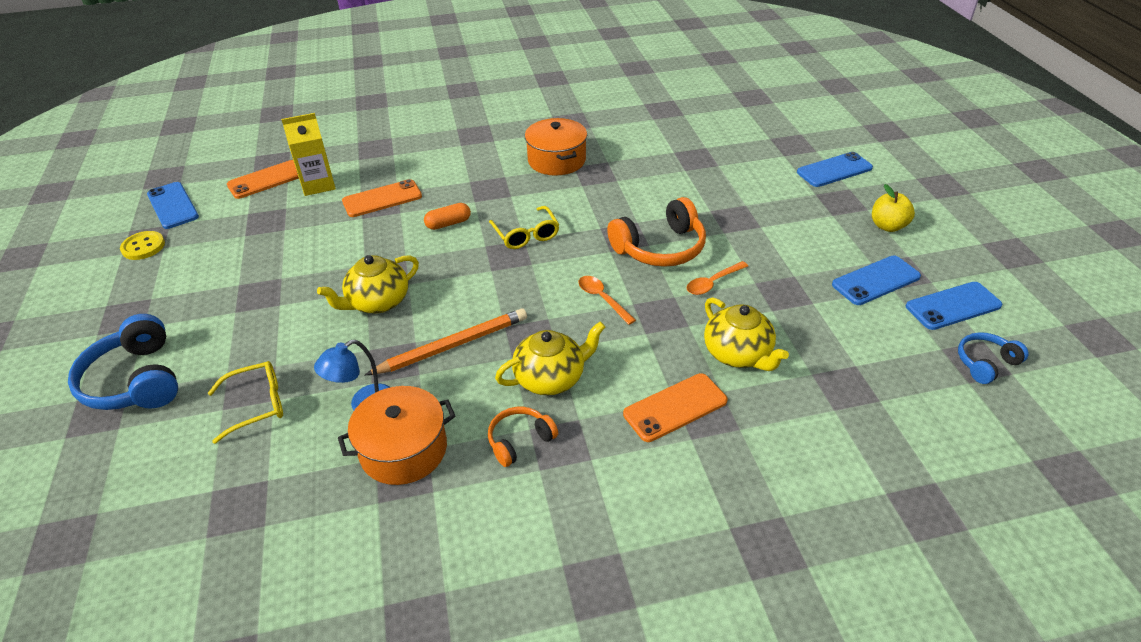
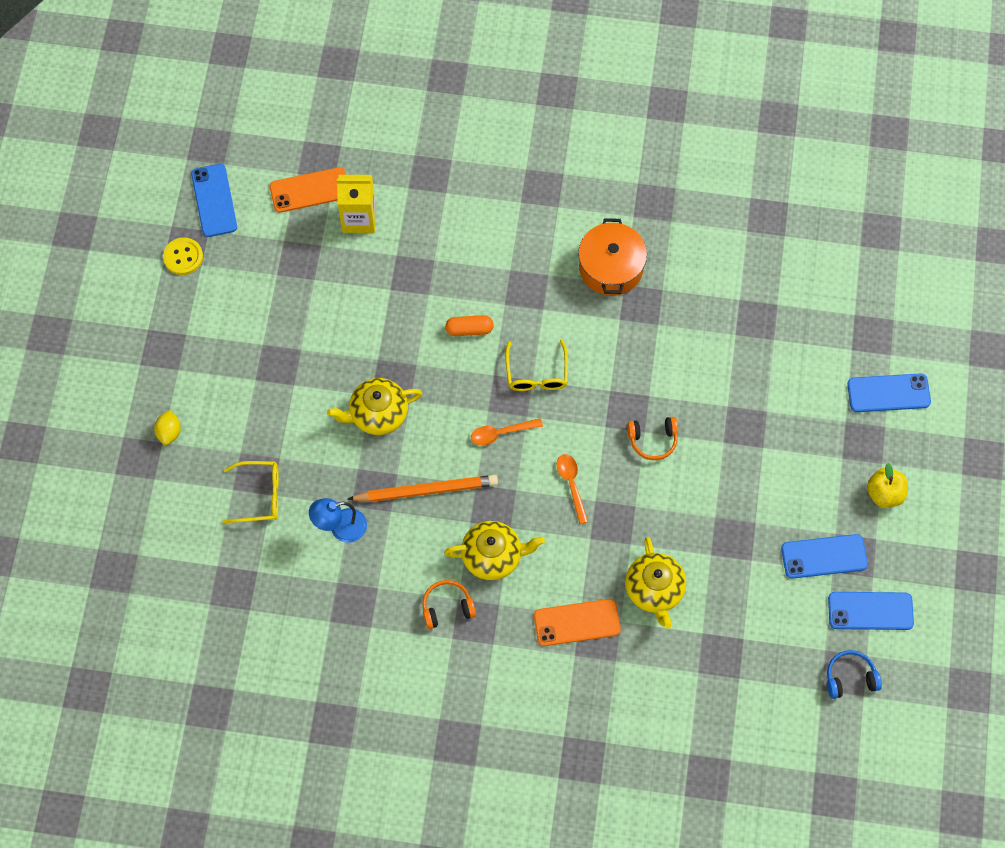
camera: 20 degrees right, 25 degrees up
blue headphones [68,314,178,410] -> yellow lemon [154,410,181,445]
orange pot [338,386,455,485] -> none
orange phone [342,179,422,217] -> none
orange headphones [607,197,706,267] -> orange headphones [627,417,678,460], size x0.56
orange spoon [686,261,748,295] -> orange spoon moved to [471,418,543,445]

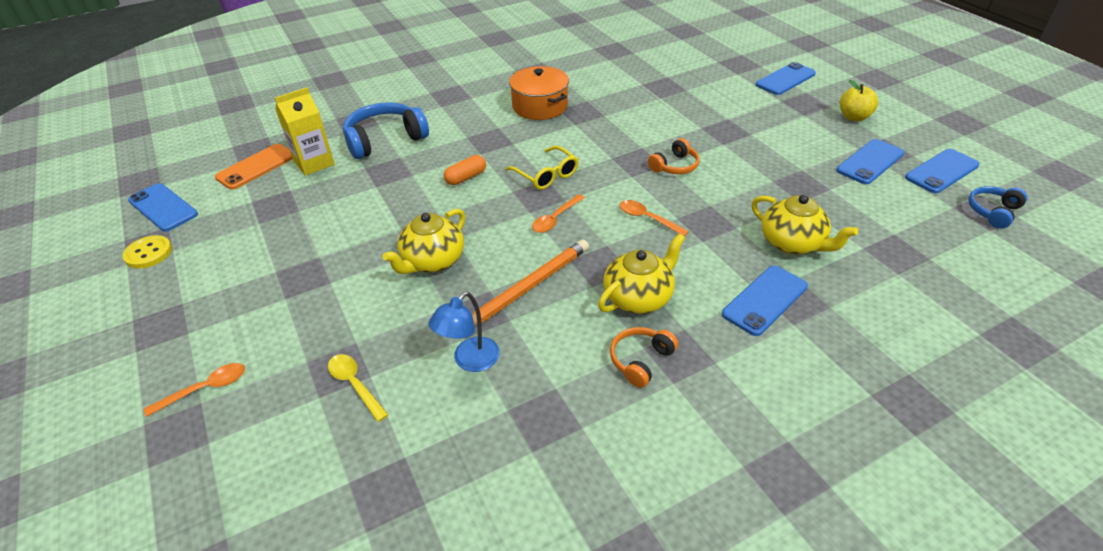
camera: 35 degrees left, 25 degrees down
yellow lemon [154,410,181,445] -> orange spoon [144,363,245,417]
yellow glasses [222,461,279,523] -> yellow spoon [328,354,388,422]
orange phone [534,599,621,646] -> blue phone [722,266,808,336]
none -> blue headphones [343,102,429,159]

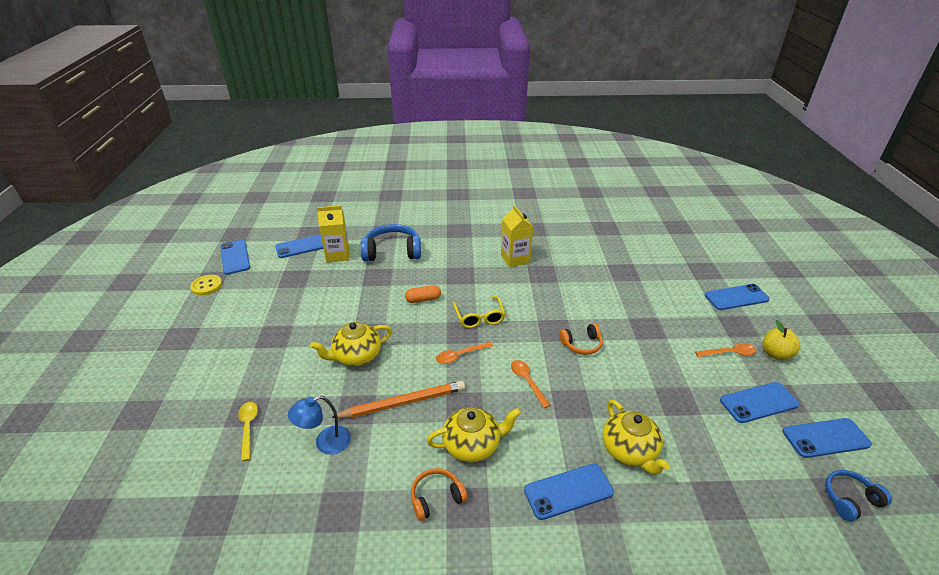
camera: 25 degrees right, 5 degrees down
orange spoon [144,363,245,417] -> orange spoon moved to [695,343,756,357]
orange phone [215,144,293,190] -> blue phone [275,234,323,258]
orange pot [509,66,569,120] -> yellow carton [501,205,533,267]

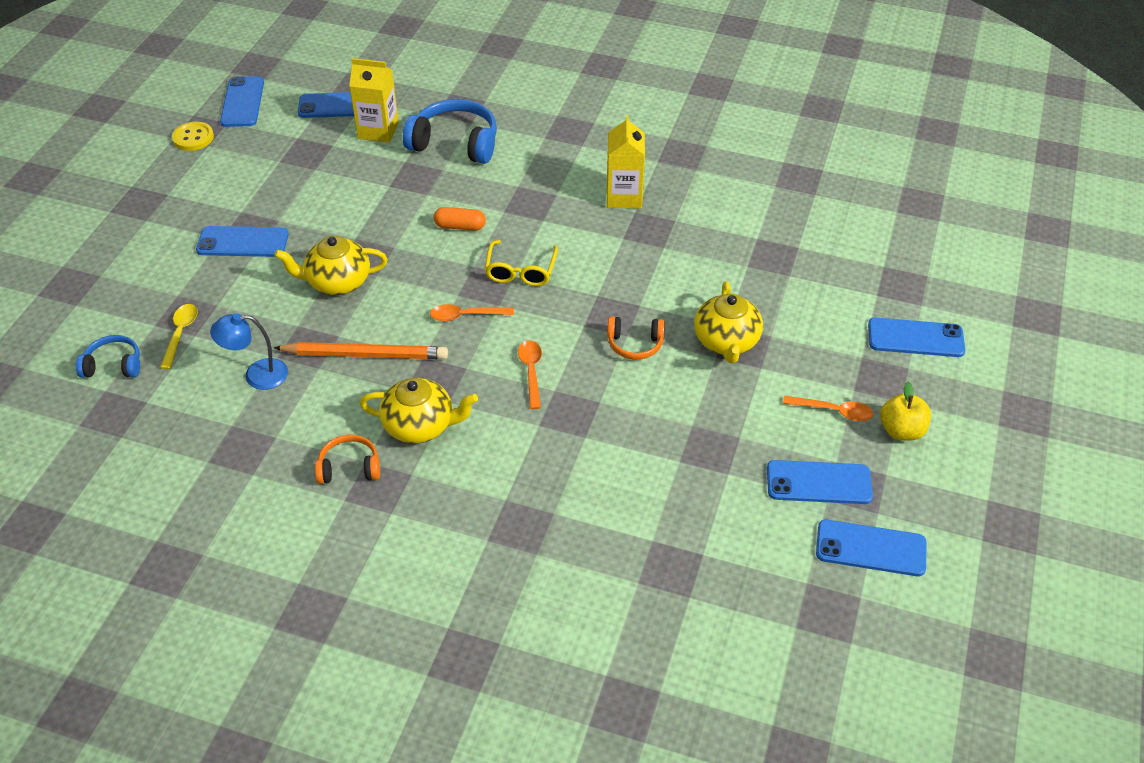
camera: 20 degrees right, 10 degrees up
blue phone [524,464,614,520] -> blue phone moved to [196,226,289,257]
yellow teapot [602,400,670,475] -> yellow teapot moved to [694,281,763,363]
blue headphones [825,470,892,521] -> blue headphones moved to [76,335,140,378]

